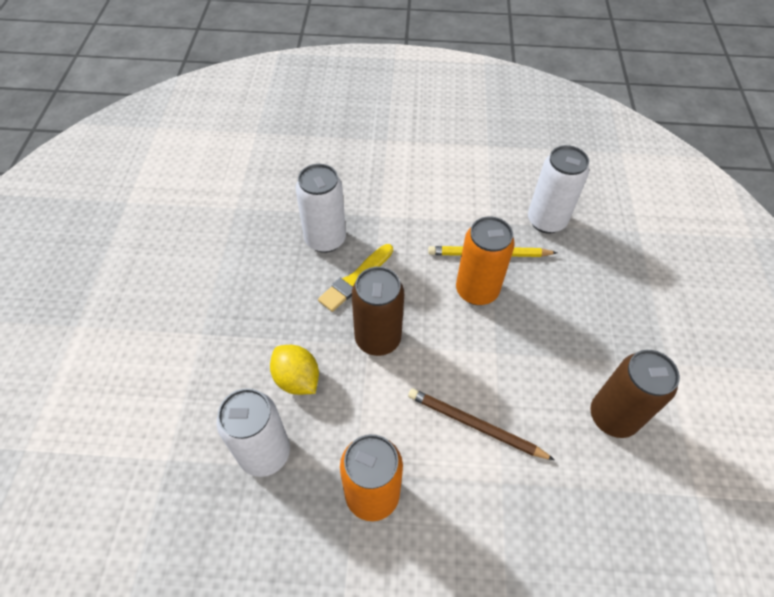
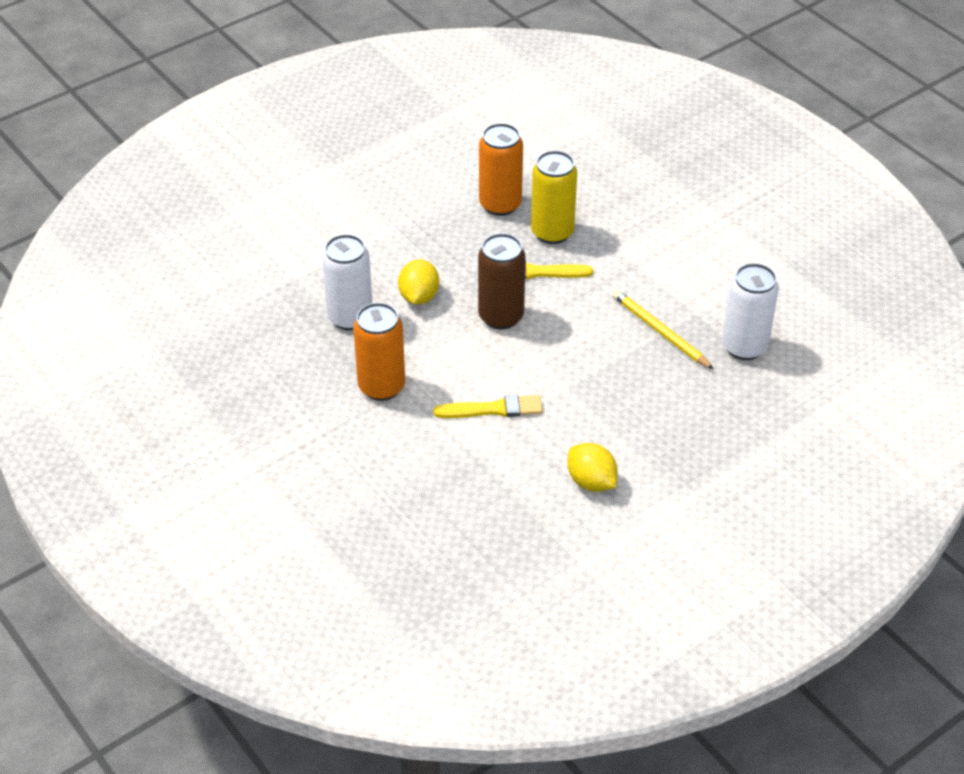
camera: 50 degrees right, 10 degrees down
white can [296,164,346,253] -> yellow can [531,151,577,244]
brown pencil [408,388,555,460] -> yellow brush [433,395,543,418]
orange can [456,216,515,305] -> orange can moved to [479,123,523,216]
brown can [590,350,680,438] -> yellow lemon [568,443,618,492]

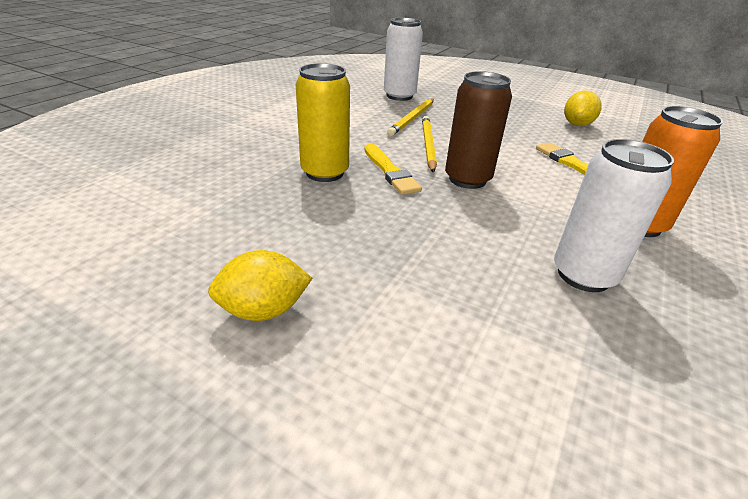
camera: 115 degrees left, 10 degrees down
yellow lemon [398,260,439,305] -> yellow lemon moved to [208,250,313,321]
orange can [479,123,523,216] -> none
none -> yellow pencil [422,116,437,173]

